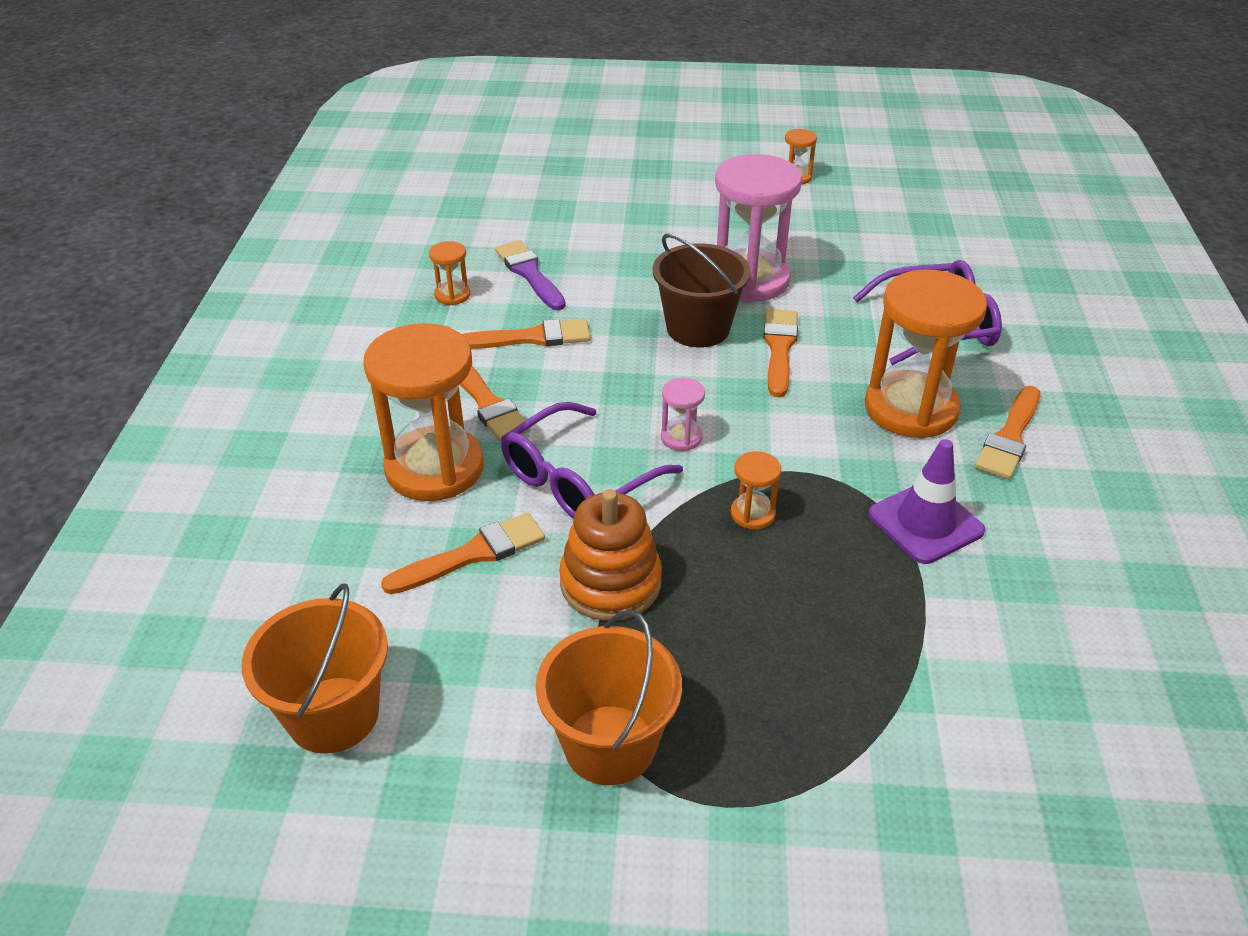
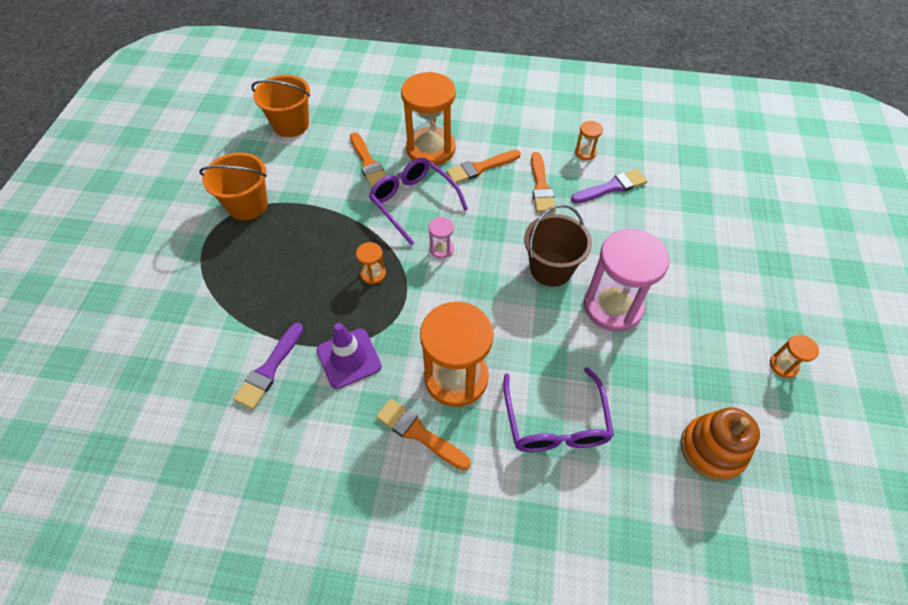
camera: 95 degrees right, 15 degrees up
orange stacking toy [559,489,662,621] -> orange stacking toy moved to [680,407,760,481]
orange brush [763,309,798,397] -> none
none -> purple brush [233,323,303,409]

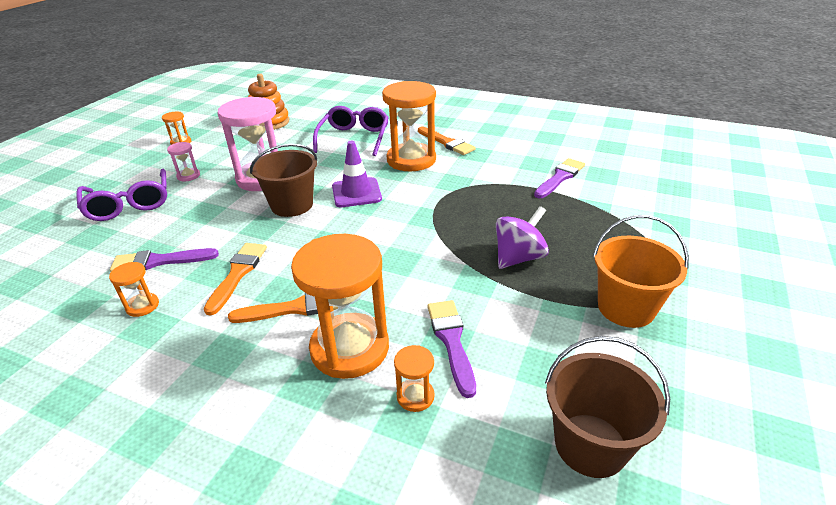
camera: 165 degrees left, 20 degrees down
orange bucket [251,75,310,137] -> brown bucket [545,336,670,478]
purple traffic cone [317,323,382,389] -> purple traffic cone moved to [332,141,382,207]
orange brush [350,132,386,188] -> purple brush [427,300,476,398]
orange hourglass [356,242,386,284] -> orange hourglass moved to [394,345,435,412]
purple glasses [369,158,468,246] -> purple glasses moved to [76,169,167,221]
pink hourglass [429,217,454,259] -> pink hourglass moved to [167,142,200,182]
none -> purple spinning top [496,206,549,269]

